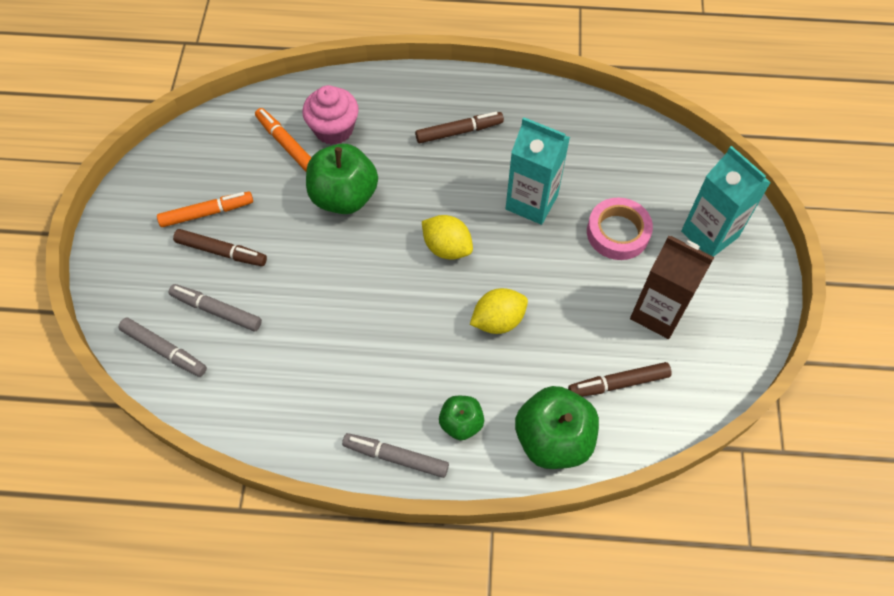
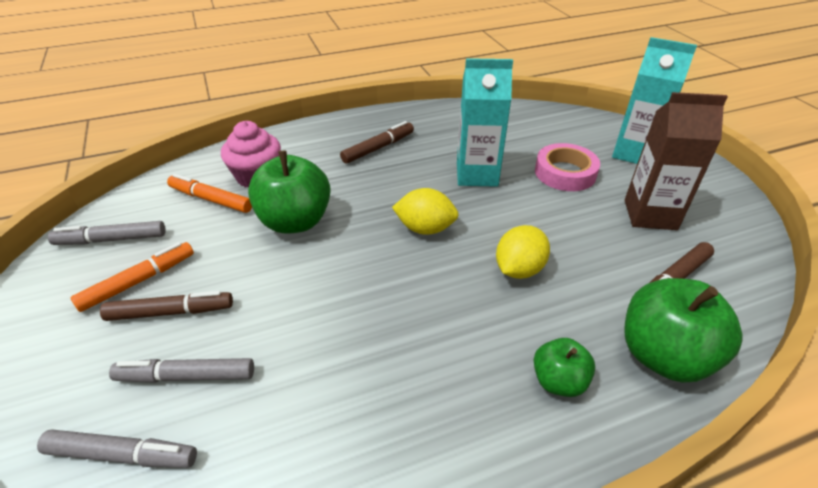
camera: 25 degrees left, 20 degrees down
grey marker [342,433,449,478] -> grey marker moved to [48,221,166,245]

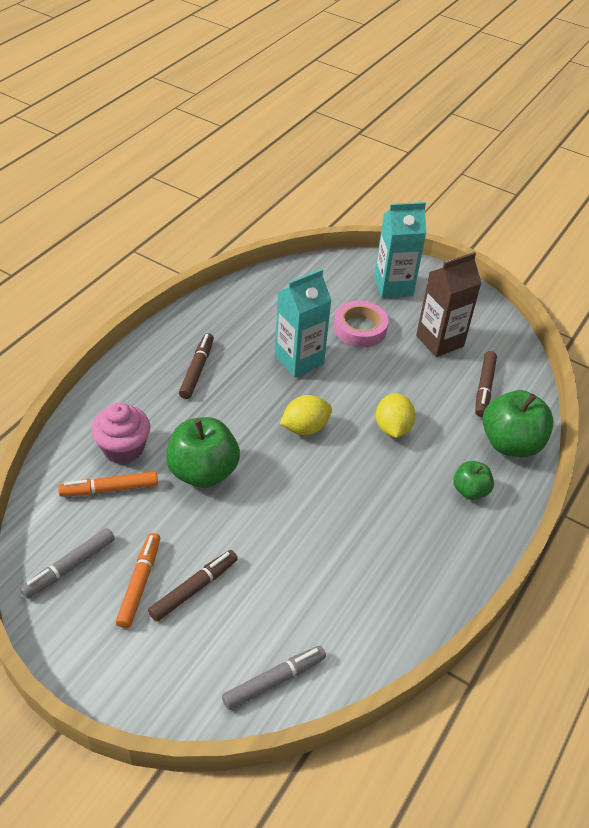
camera: 40 degrees left, 5 degrees up
grey marker [109,358,254,383] -> none

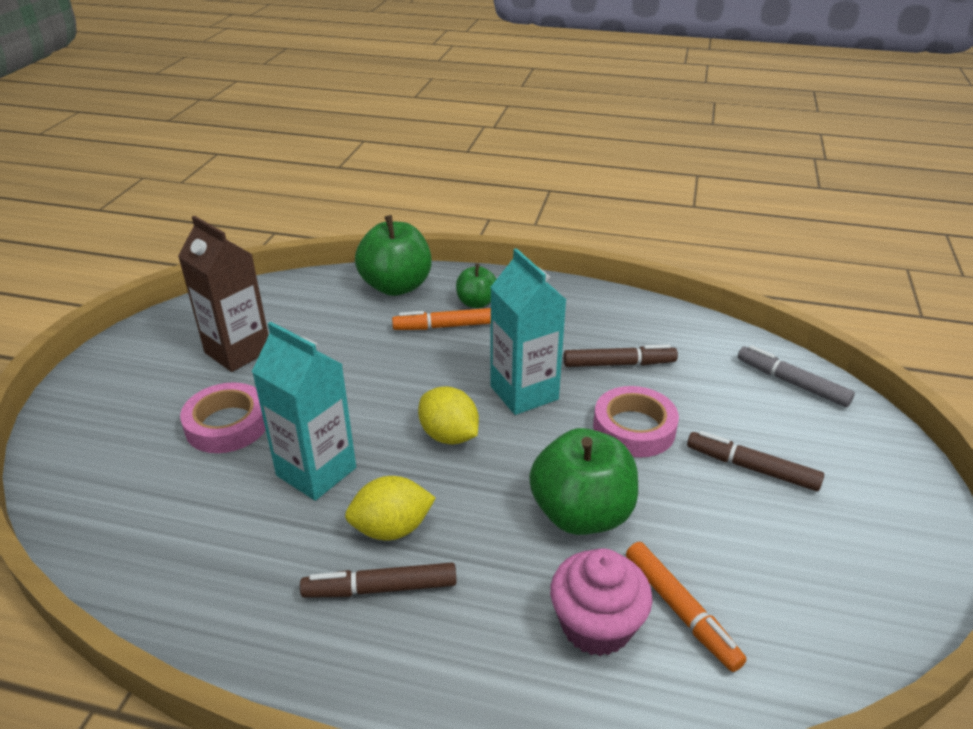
camera: 105 degrees left, 10 degrees down
grey marker [20,528,115,599] -> none
orange marker [116,533,160,628] -> orange marker moved to [392,308,491,330]
turquoise carton [374,202,426,298] -> turquoise carton moved to [490,248,566,415]
yellow lemon [376,393,415,438] -> yellow lemon moved to [345,476,436,540]
brown marker [475,351,497,417] -> brown marker moved to [564,344,678,367]
none -> pink tape [593,386,679,457]

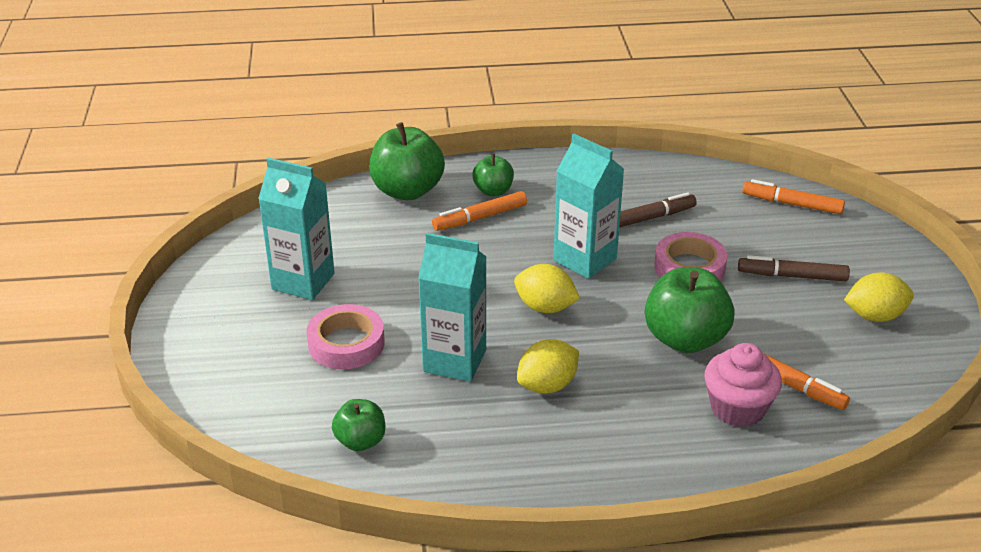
camera: 20 degrees left, 0 degrees up
brown carton [178,216,269,372] -> turquoise carton [258,158,335,300]
brown marker [300,562,456,598] -> none
grey marker [738,345,855,407] -> orange marker [742,179,845,214]
none -> green apple [332,399,385,451]
none -> yellow lemon [844,272,914,322]

